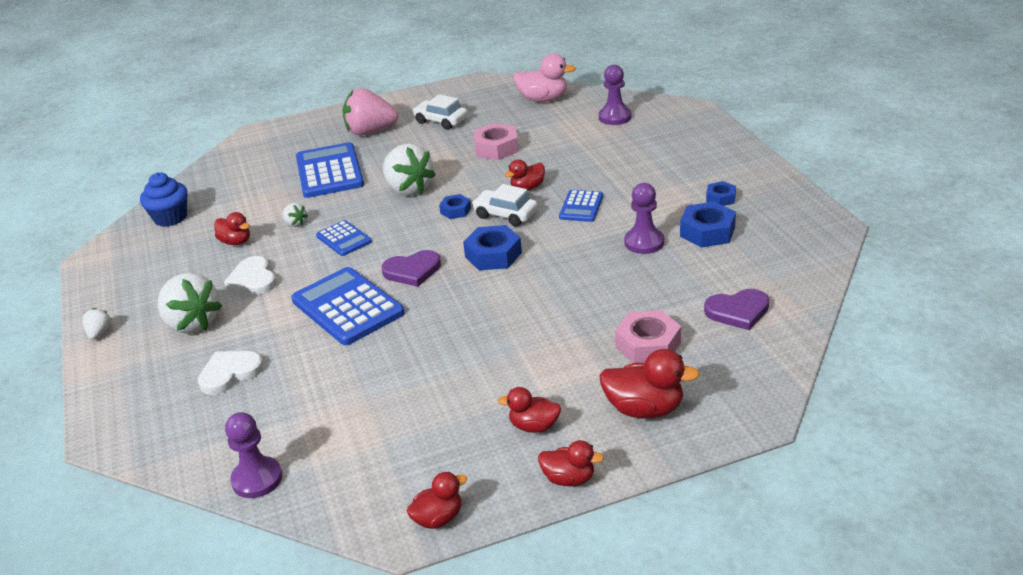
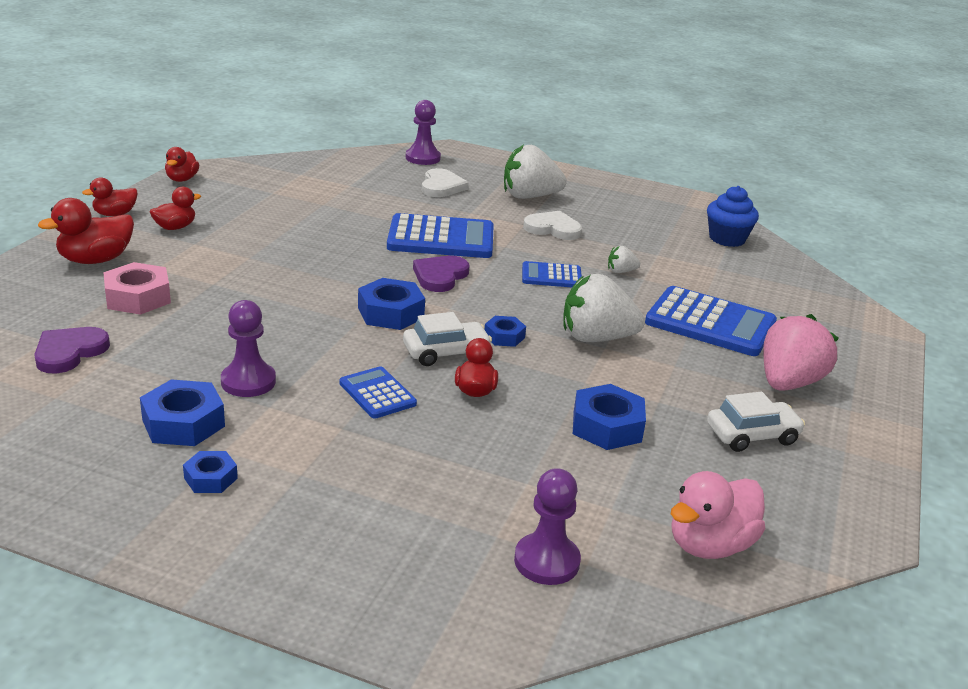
camera: 125 degrees right, 5 degrees down
white strawberry [82,308,111,339] -> none
red duck [214,212,250,245] -> none
purple pawn [225,412,282,498] -> purple pawn moved to [406,100,441,165]
pink nut [473,123,519,160] -> blue nut [573,384,646,450]

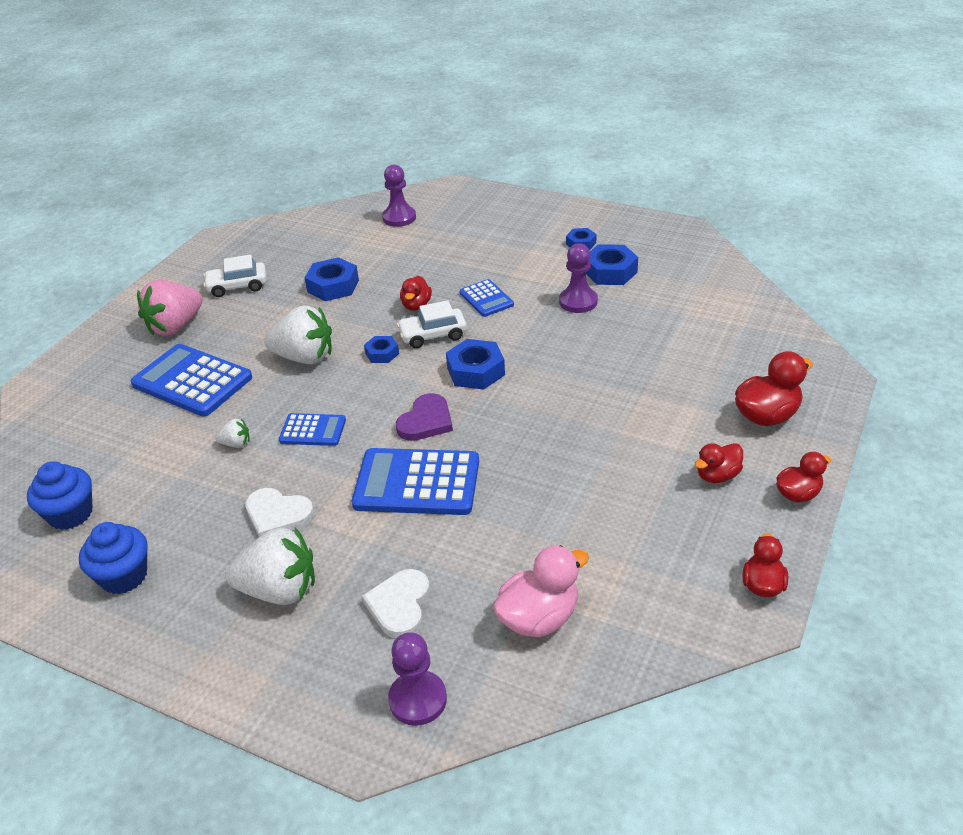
camera: 170 degrees left, 10 degrees up
purple heart [34,327,110,374] -> none
pink nut [104,262,171,315] -> none
pink duck [671,471,765,559] -> pink duck moved to [493,545,589,637]
none -> blue cupcake [79,522,148,594]

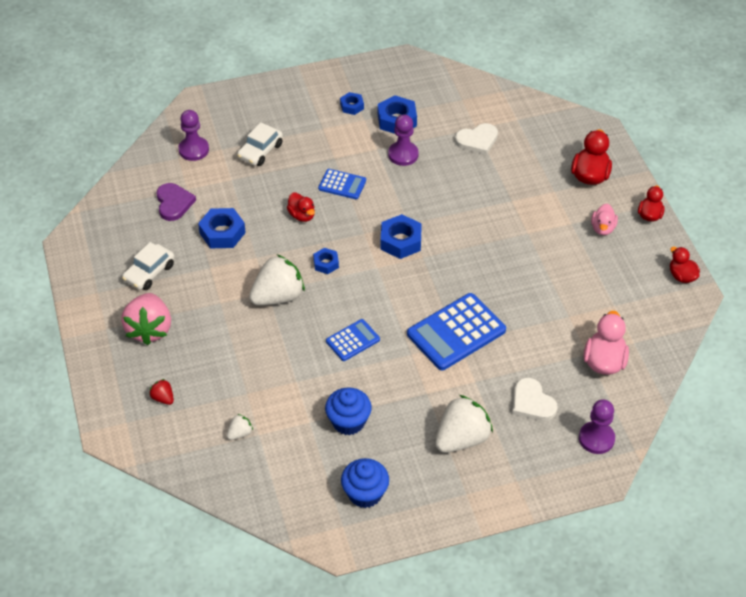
camera: 45 degrees left, 10 degrees up
blue cupcake [27,461,93,530] -> blue cupcake moved to [325,387,372,435]
blue calculator [131,344,252,416] -> none
white strawberry [215,419,250,447] -> white strawberry moved to [227,414,253,440]
white heart [245,488,314,537] -> white heart moved to [455,123,498,155]
purple heart [396,393,453,441] -> purple heart moved to [156,183,196,221]
white car [397,300,467,348] -> white car moved to [237,122,283,166]
red duck [695,443,743,483] -> pink duck [591,204,618,235]
none -> red strawberry [149,379,174,405]

